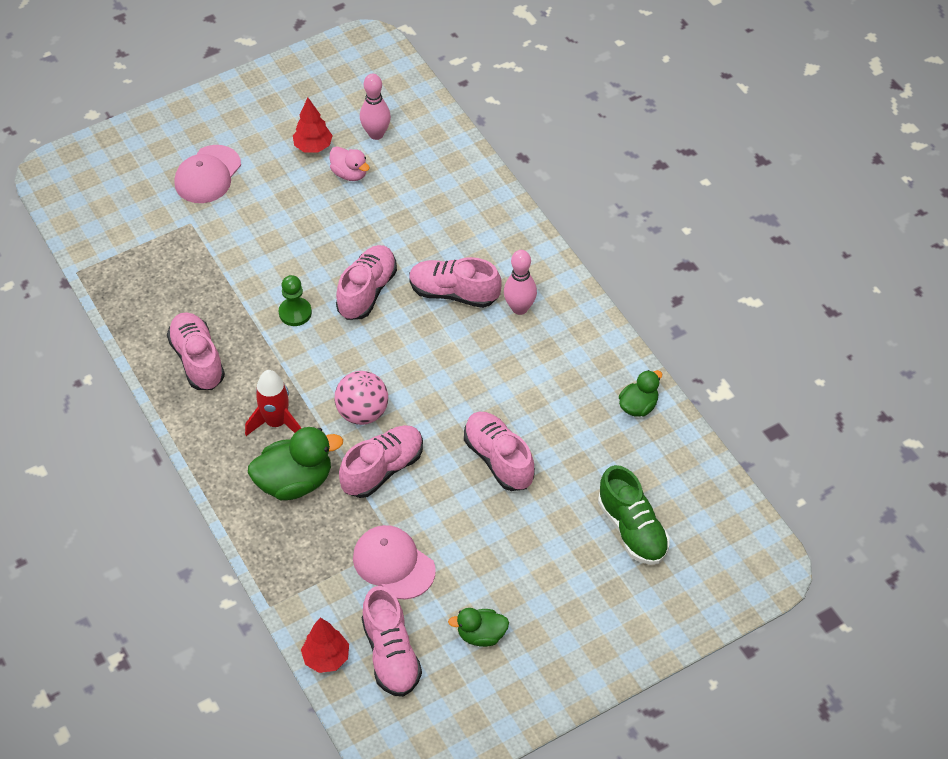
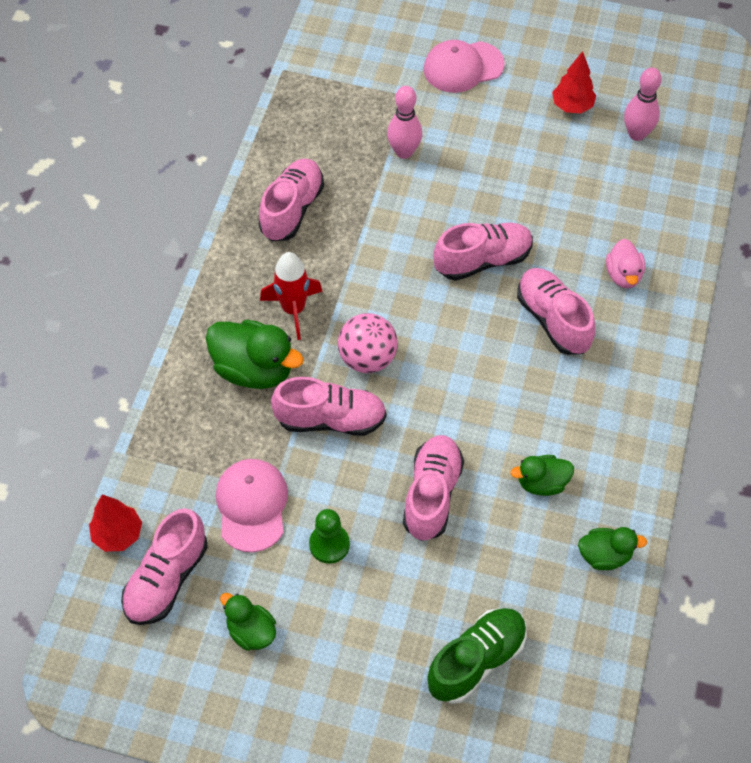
camera: 45 degrees right, 5 degrees up
green pawn [279,275,312,326] -> green pawn moved to [309,509,350,564]
pink duck [330,146,370,181] -> pink duck moved to [606,239,645,288]
pink bowling pin [504,250,537,315] -> pink bowling pin moved to [387,86,422,159]
green shoe [598,465,670,565] -> green shoe turned 150 degrees counterclockwise [427,608,527,704]
none -> green duck [510,455,574,496]

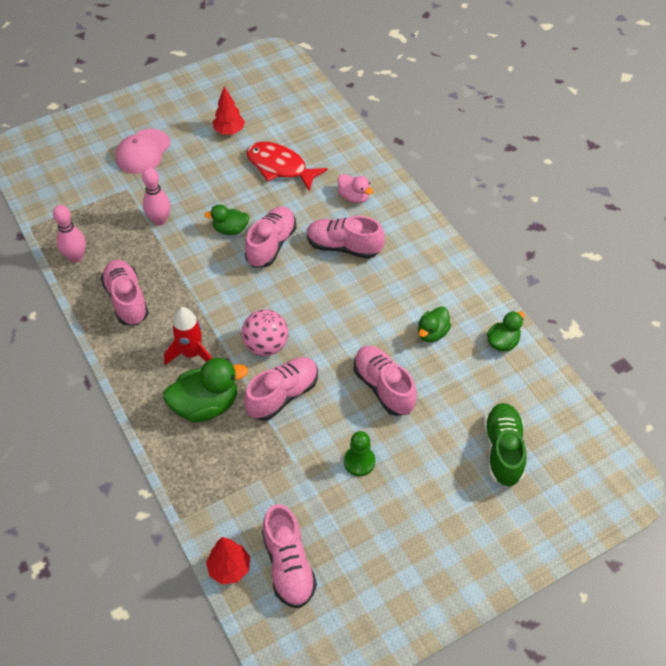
camera: 45 degrees left, 5 degrees down
pink cap [216,459,288,552] -> none
green duck [220,593,276,651] -> green duck moved to [204,204,250,235]
pink bowling pin [624,67,662,141] -> pink bowling pin moved to [53,205,86,263]
none -> red fish [246,142,328,191]

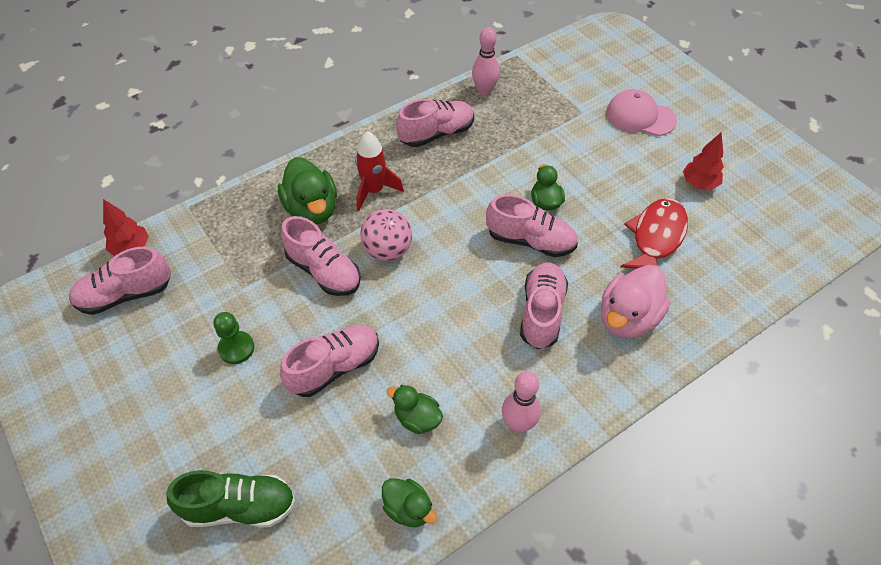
camera: 85 degrees right, 0 degrees up
pink bowling pin [142,167,170,226] -> pink bowling pin moved to [502,371,541,433]
pink duck [338,174,373,203] -> pink duck [601,265,670,338], size x1.71

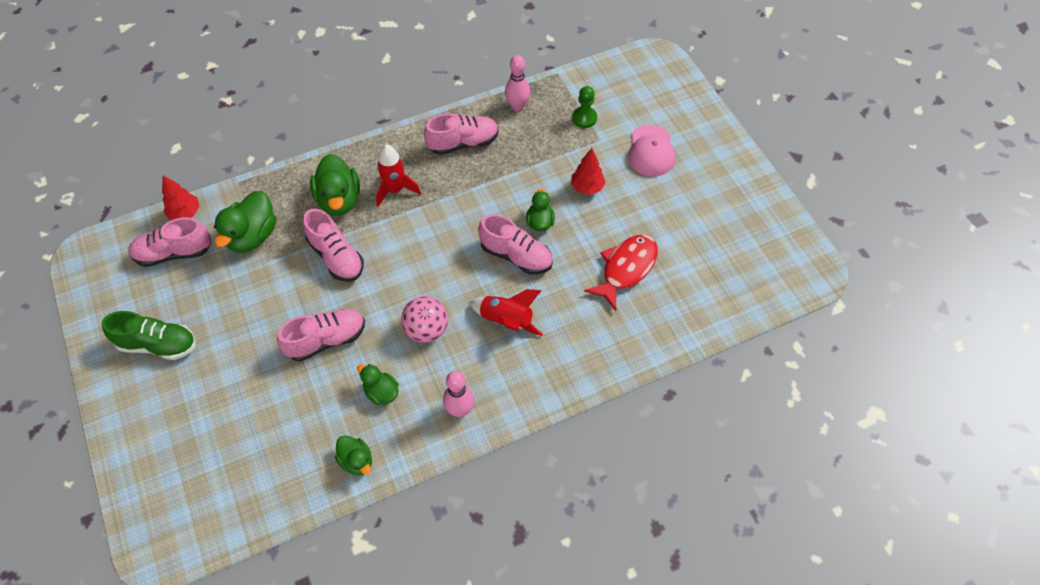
camera: 10 degrees right, 5 degrees up
green shoe [166,470,296,527] -> green shoe moved to [102,311,196,360]
green pawn [213,312,254,364] -> green pawn moved to [572,86,597,128]
pink ball [360,209,412,261] -> pink ball moved to [401,296,448,343]
pink shoe [520,262,568,349] -> red rocket [469,289,543,336]
pink duck [601,265,670,338] -> none
pink cap [606,89,677,136] -> pink cap turned 120 degrees counterclockwise [628,125,675,176]
red tree [683,132,724,190] -> red tree moved to [571,148,605,195]
none -> green duck [214,191,276,253]

